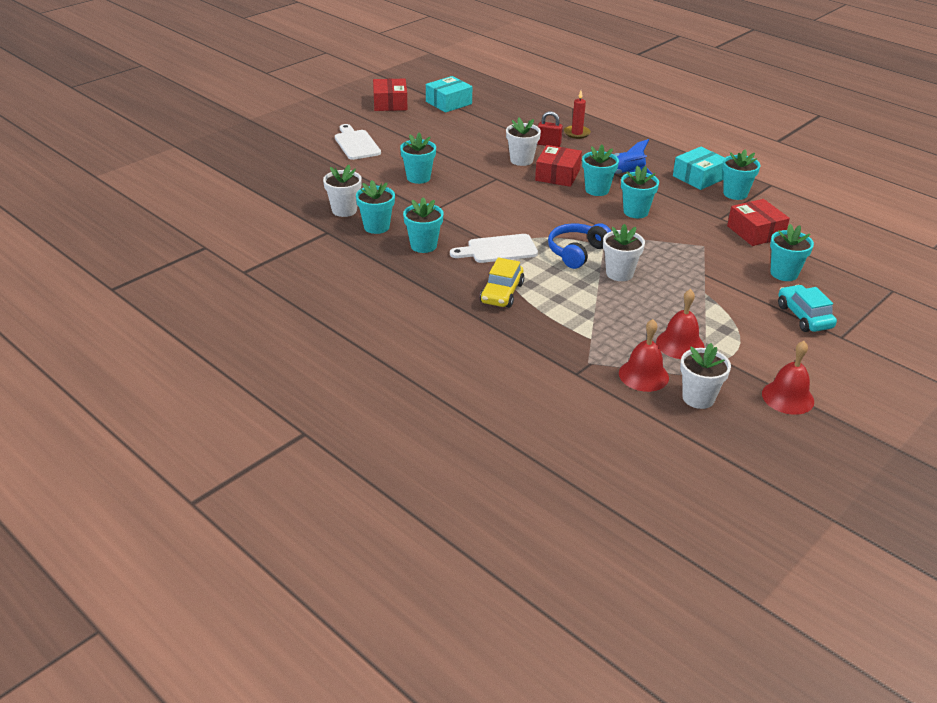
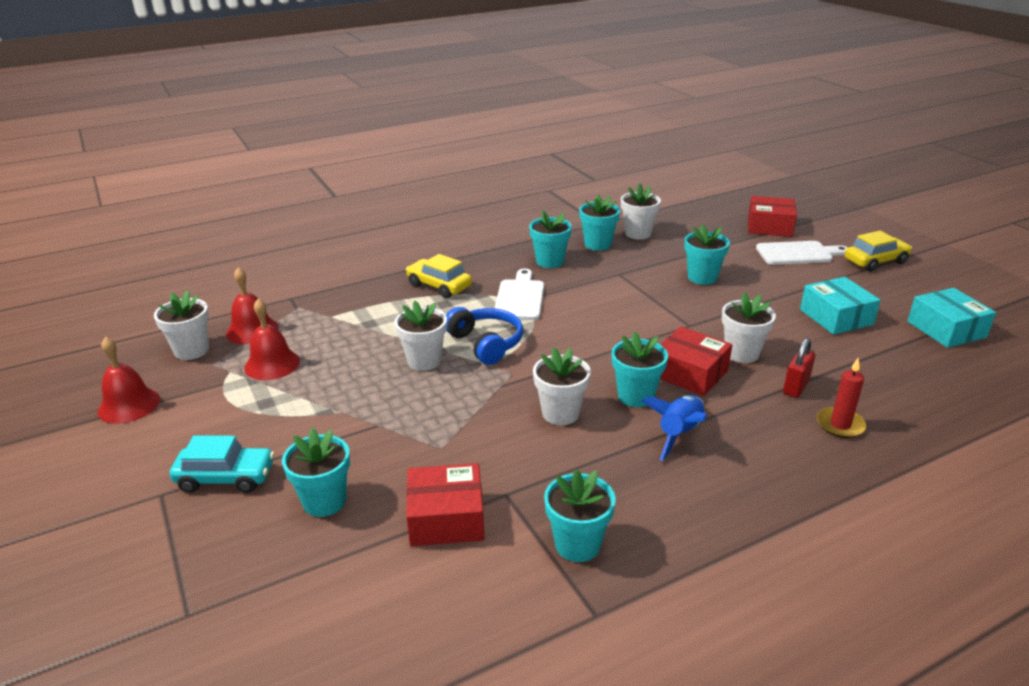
camera: 110 degrees right, 5 degrees down
red box [373,79,407,111] -> red box moved to [748,196,797,237]
turquoise flower pot [621,166,659,218] -> white flower pot [533,348,591,425]
turquoise box [673,147,725,190] -> turquoise box moved to [800,277,881,335]
none -> yellow car [845,231,912,272]

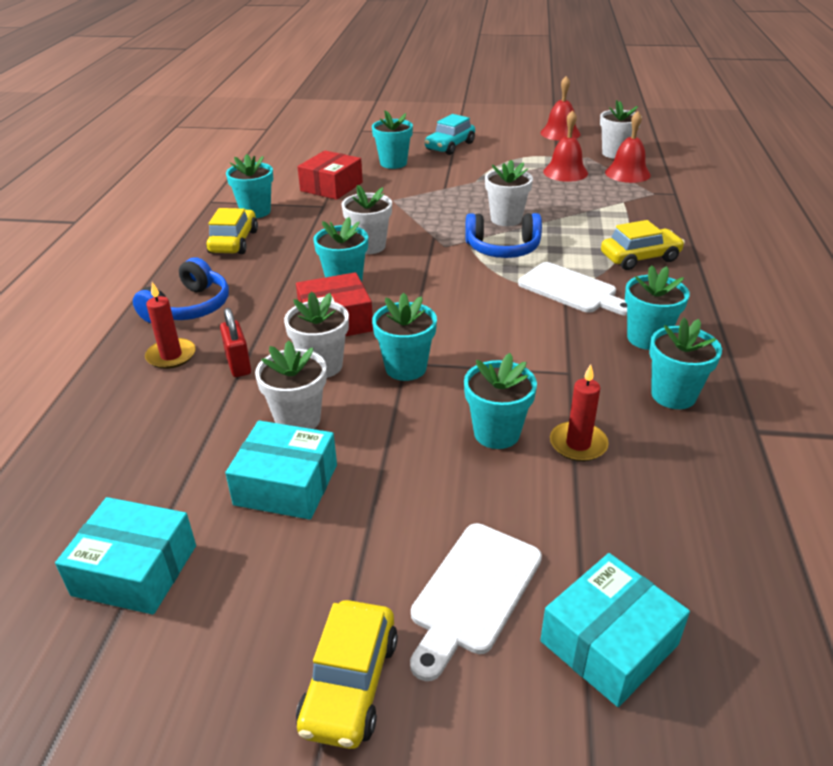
camera: 125 degrees right, 5 degrees up
white flower pot [621,183,661,240] -> white flower pot moved to [255,340,327,429]
blue rocket [642,395,707,461] -> none
red box [748,196,797,237] -> turquoise box [540,553,690,707]
none -> blue headphones [133,257,229,323]
none -> yellow car [206,208,258,254]
none -> turquoise flower pot [372,293,437,381]
none -> red candle [550,364,609,462]

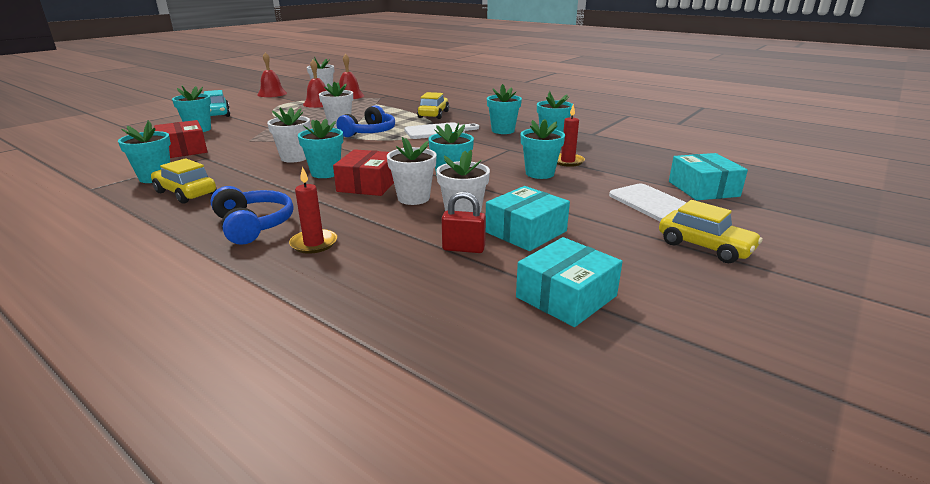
camera: 60 degrees left, 10 degrees down
red padlock [220,308,251,377] -> red padlock moved to [442,191,486,253]

